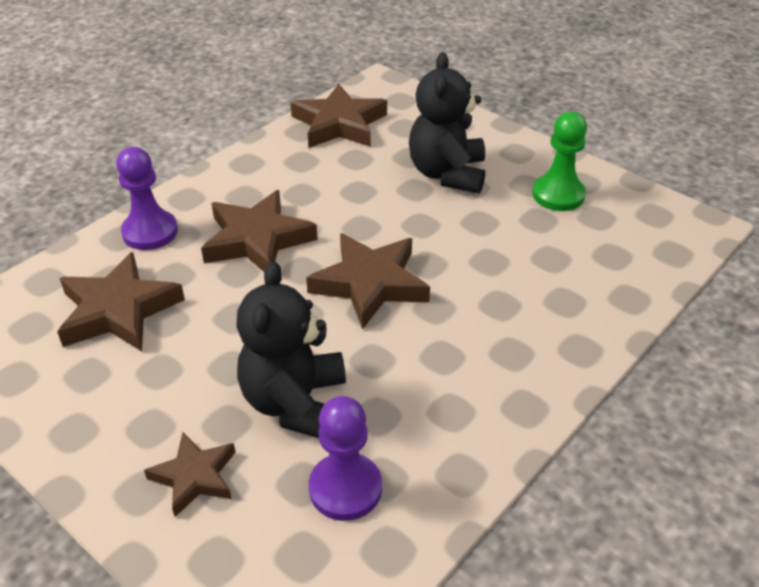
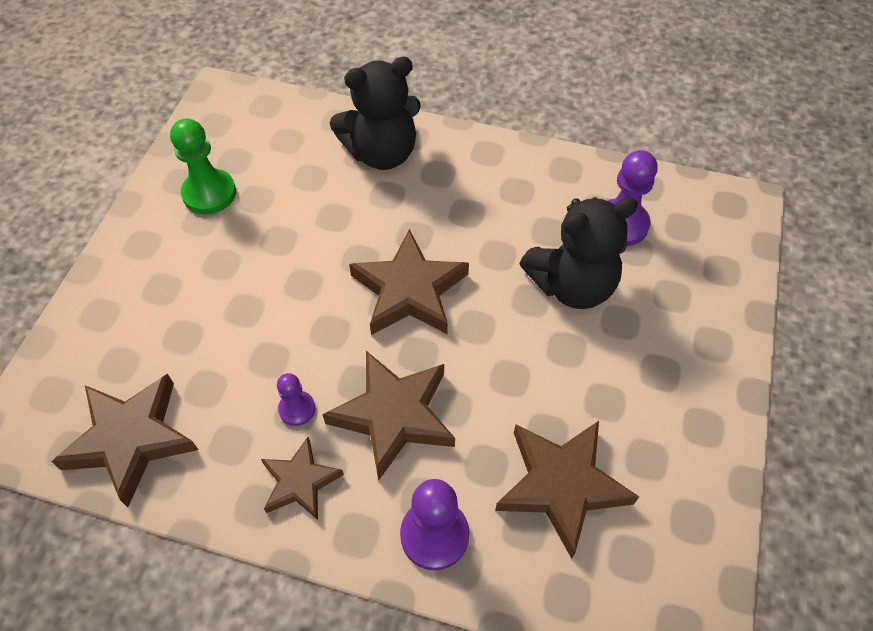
camera: 115 degrees left, 15 degrees up
brown star [144,433,235,517] -> brown star moved to [261,437,344,520]
black teddy bear [409,52,485,194] -> black teddy bear moved to [330,57,421,170]
none -> purple pawn [277,373,315,426]

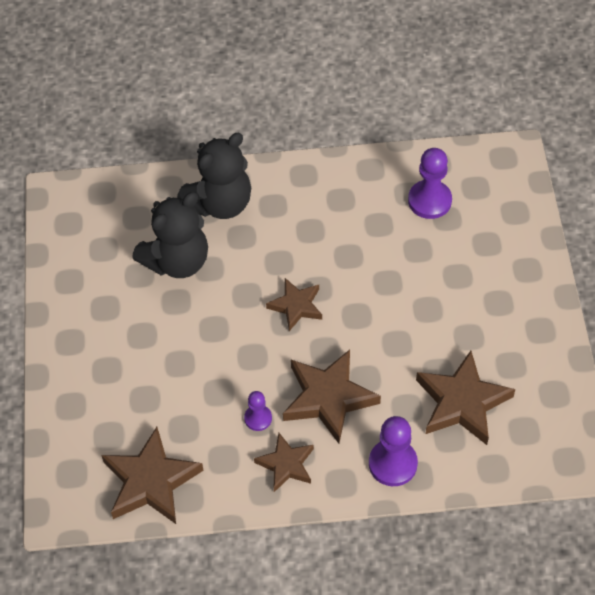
camera: 20 degrees left, 0 degrees up
green pawn [170,118,236,214] -> none
brown star [349,229,469,335] -> brown star [266,278,322,331], size x0.61
black teddy bear [519,197,638,309] -> black teddy bear moved to [132,192,208,278]

